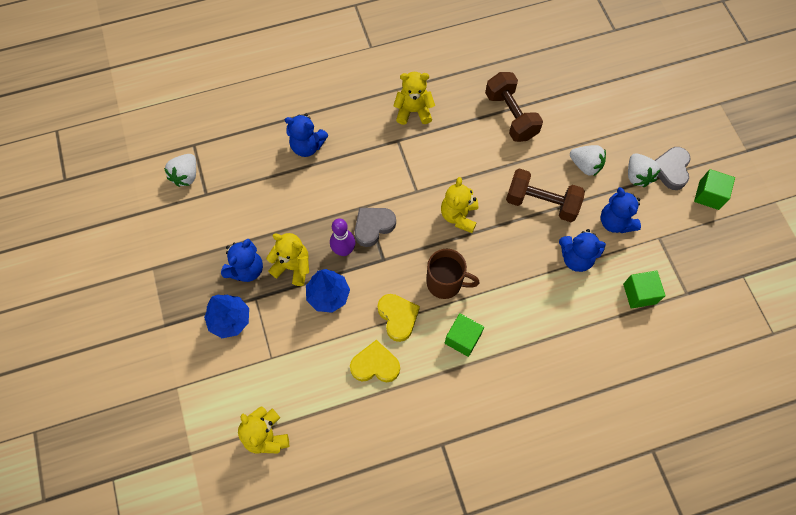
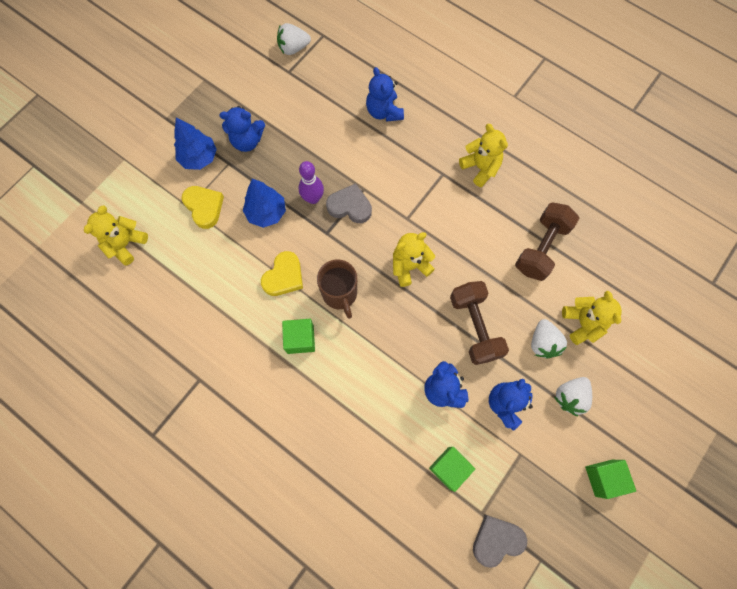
camera: 55 degrees right, 5 degrees up
yellow teddy bear [266,233,309,286] -> yellow teddy bear moved to [562,291,622,345]
yellow heart [350,340,400,382] -> yellow heart moved to [181,186,224,229]
grey heart [654,147,691,190] -> grey heart moved to [473,515,527,568]

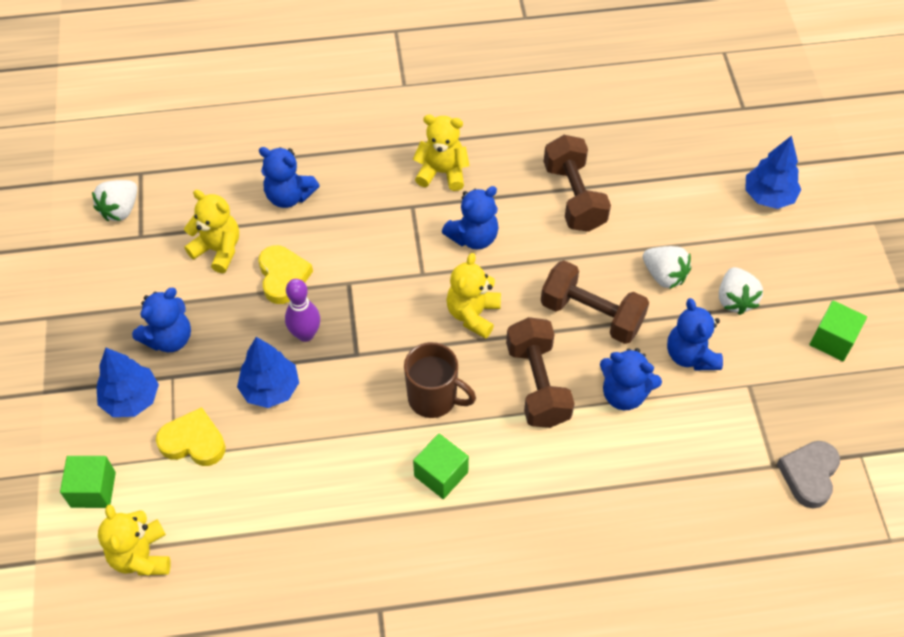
camera: 45 degrees left, 15 degrees down
yellow heart [261,251,303,296] -> yellow heart moved to [258,245,313,304]
grey heart [326,183,372,223] -> none
green cube [429,447,475,492] -> green cube moved to [60,456,116,508]
yellow teddy bear [562,291,622,345] -> yellow teddy bear moved to [184,190,239,273]
none -> blue teddy bear [442,186,499,249]
none -> brown dumbbell [506,317,575,428]
none -> blue tree [745,136,801,209]

